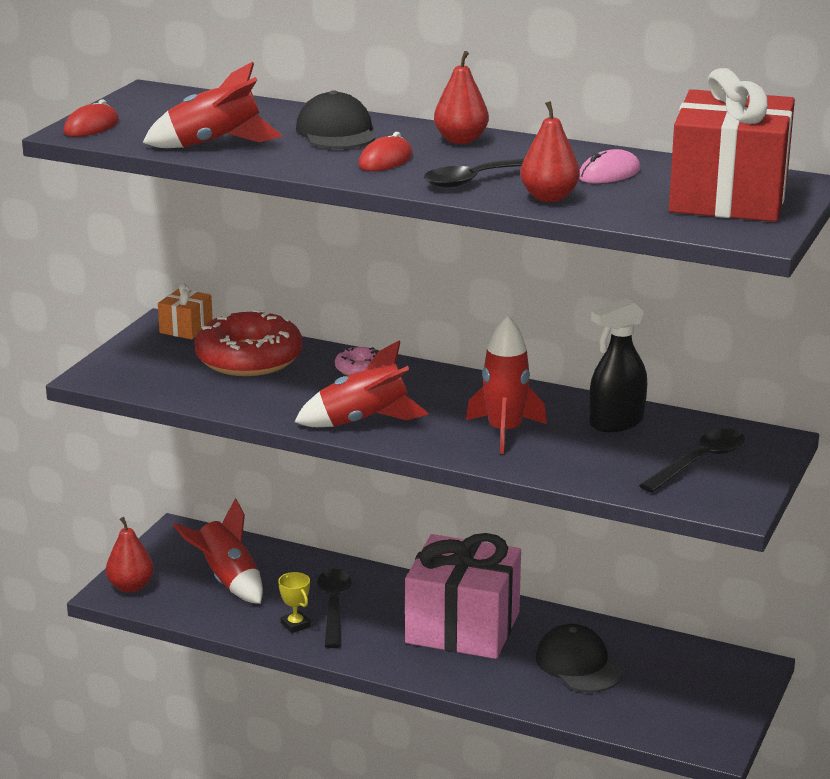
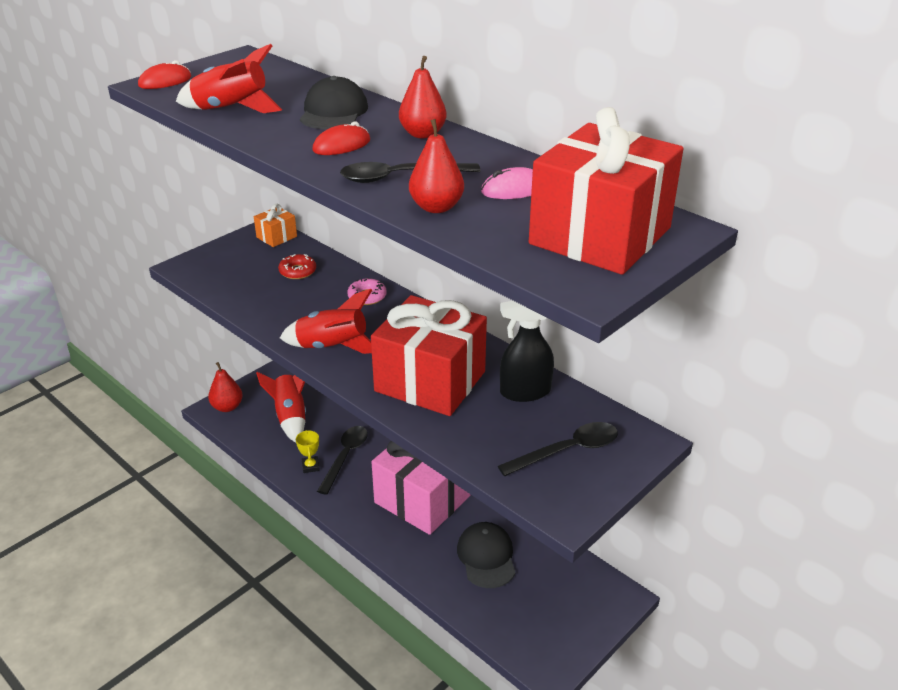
camera: 20 degrees right, 10 degrees up
red donut [194,309,303,376] -> red donut [278,254,316,279], size x0.46
red rocket [466,315,547,454] -> red gift [371,295,487,416]

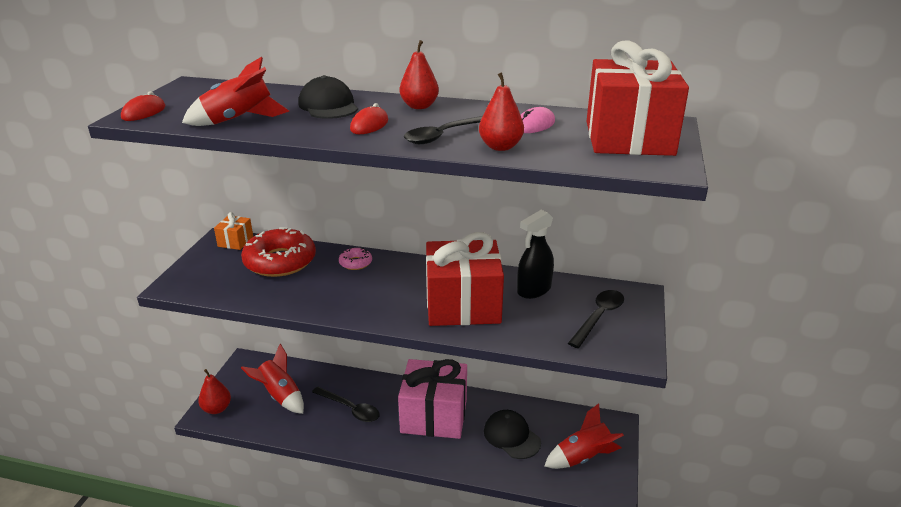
camera: 30 degrees left, 5 degrees down
red donut [278,254,316,279] -> red donut [241,227,316,277], size x2.17
red rocket [280,289,372,354] -> red rocket moved to [544,403,624,469]
yellow trophy [296,430,320,473] -> none
black spoon [317,426,368,495] -> black spoon turned 135 degrees clockwise [312,387,380,422]

